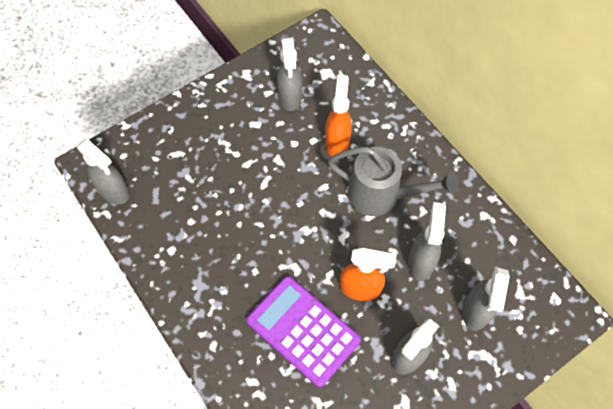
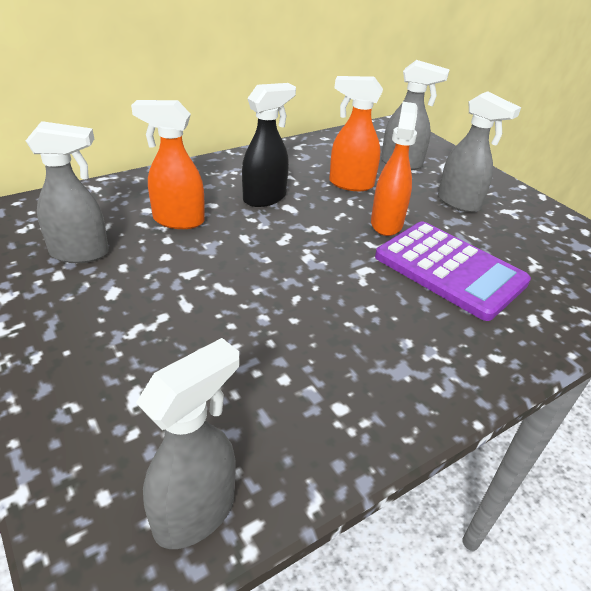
camera: 90 degrees left, 25 degrees down
purple calculator [246,276,361,387] -> purple calculator turned 90 degrees counterclockwise [375,221,531,321]
grey watering can [328,147,458,216] -> black spray bottle [242,83,296,207]
grey spray bottle [408,202,446,281] -> orange spray bottle [329,76,383,191]

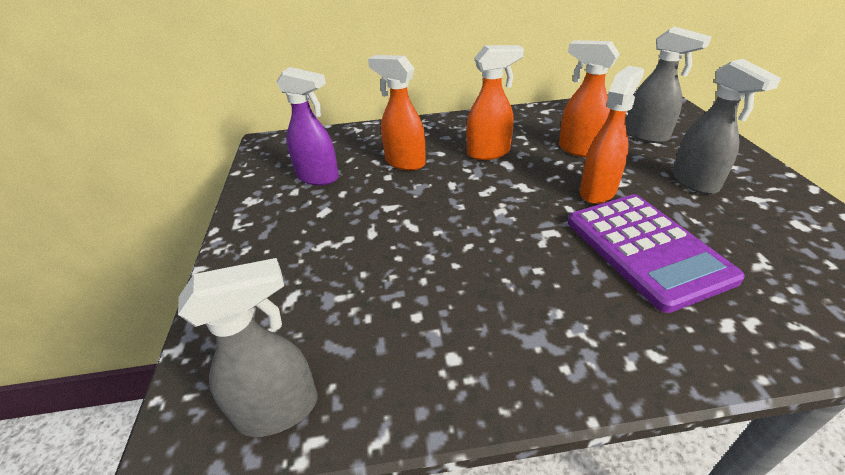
camera: 30 degrees right, 0 degrees up
grey spray bottle [26,121,109,263] -> purple spray bottle [276,67,339,185]
black spray bottle [242,83,296,207] -> orange spray bottle [466,45,524,160]

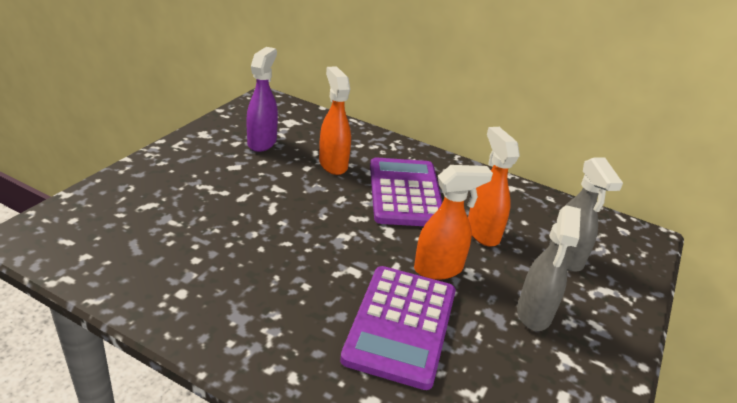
camera: 30 degrees right, 5 degrees down
grey spray bottle [178,258,318,437] -> none
purple spray bottle [276,67,339,185] -> purple spray bottle turned 135 degrees counterclockwise [246,47,278,152]
orange spray bottle [466,45,524,160] -> purple calculator [370,157,443,226]

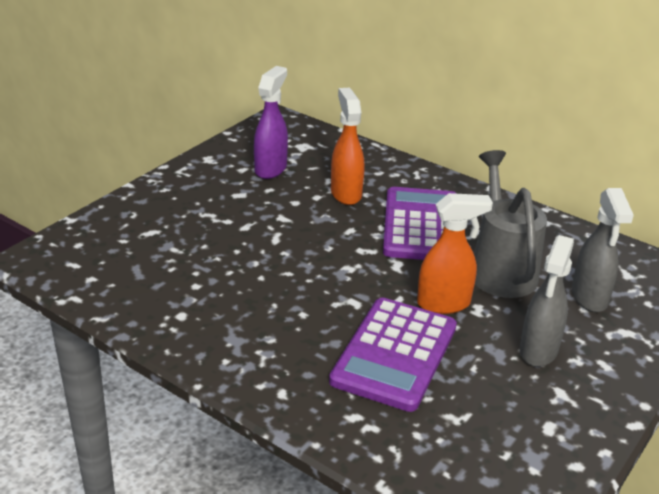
camera: 10 degrees right, 0 degrees up
orange spray bottle [468,127,520,247] -> grey watering can [474,150,547,298]

